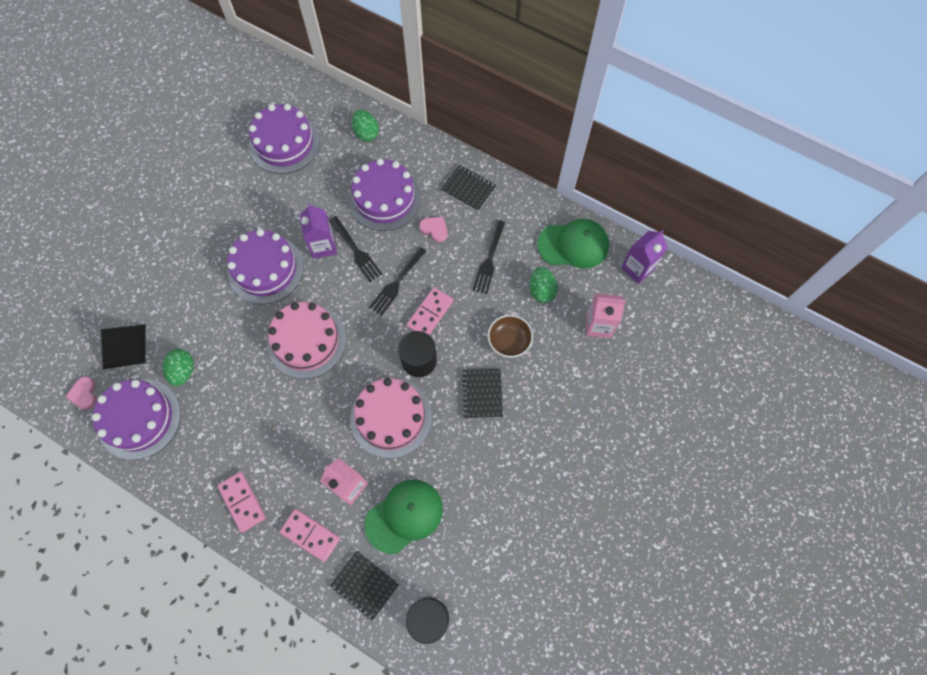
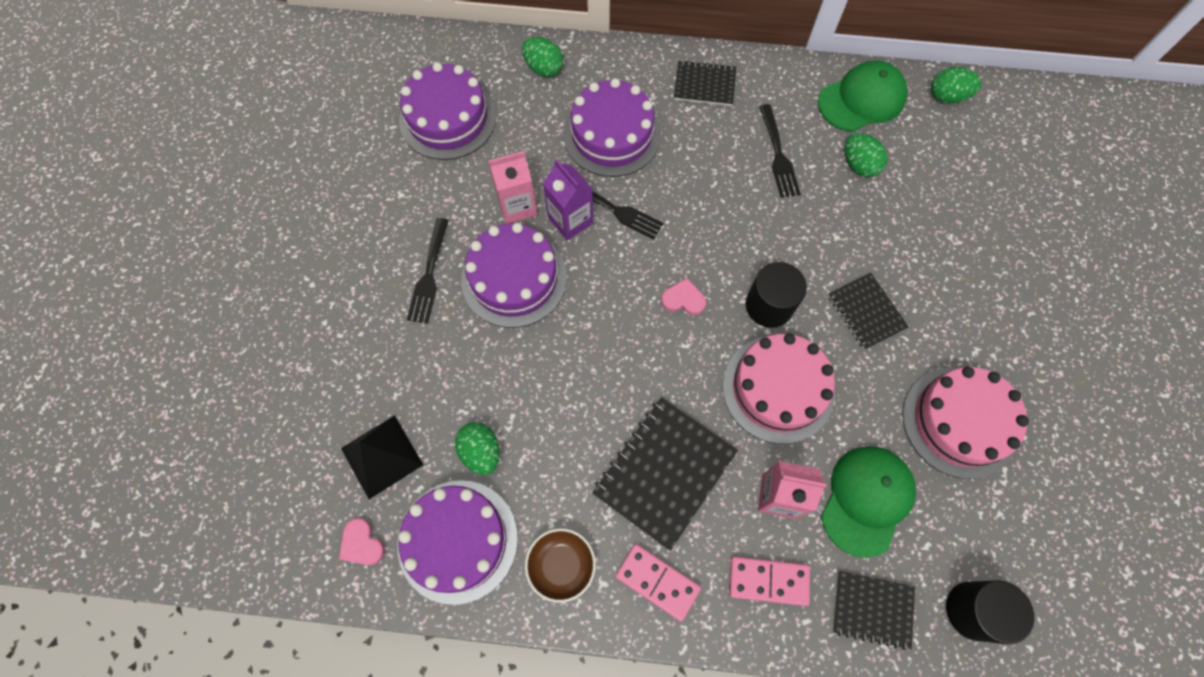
camera: 25 degrees left, 0 degrees up
pink cake [267,302,346,379] -> pink cake moved to [902,367,1029,479]
black fork [369,246,426,316] -> black fork moved to [407,218,449,324]
pink domino [407,287,454,335] -> none
pink heart [419,217,448,242] -> pink heart moved to [661,278,706,315]
brown bowl [488,315,533,358] -> brown bowl moved to [525,528,596,603]
pink carton [586,293,626,338] -> pink carton moved to [488,151,537,224]
purple carton [621,230,668,284] -> green egg [931,67,982,104]
none -> black notebook [592,398,738,551]

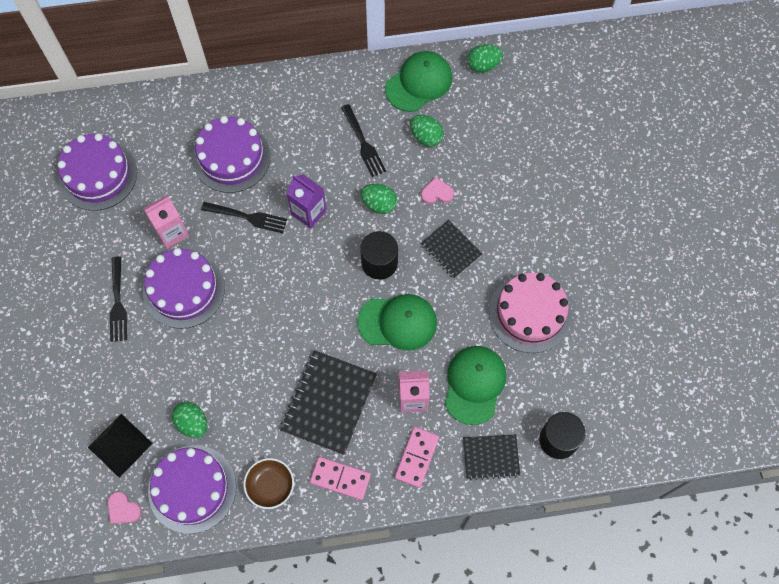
camera: 15 degrees left, 0 degrees up
green egg [522,37,563,77] -> green egg moved to [361,184,397,214]
purple carton [543,159,593,241] -> purple carton moved to [286,174,327,229]
pink heart [661,278,706,315] -> pink heart moved to [421,177,454,204]
black notebook [674,60,736,106] -> none
pink cake [722,333,835,444] -> green cap [357,294,437,351]
pink domino [729,556,810,606] -> pink domino turned 60 degrees counterclockwise [395,427,439,488]

